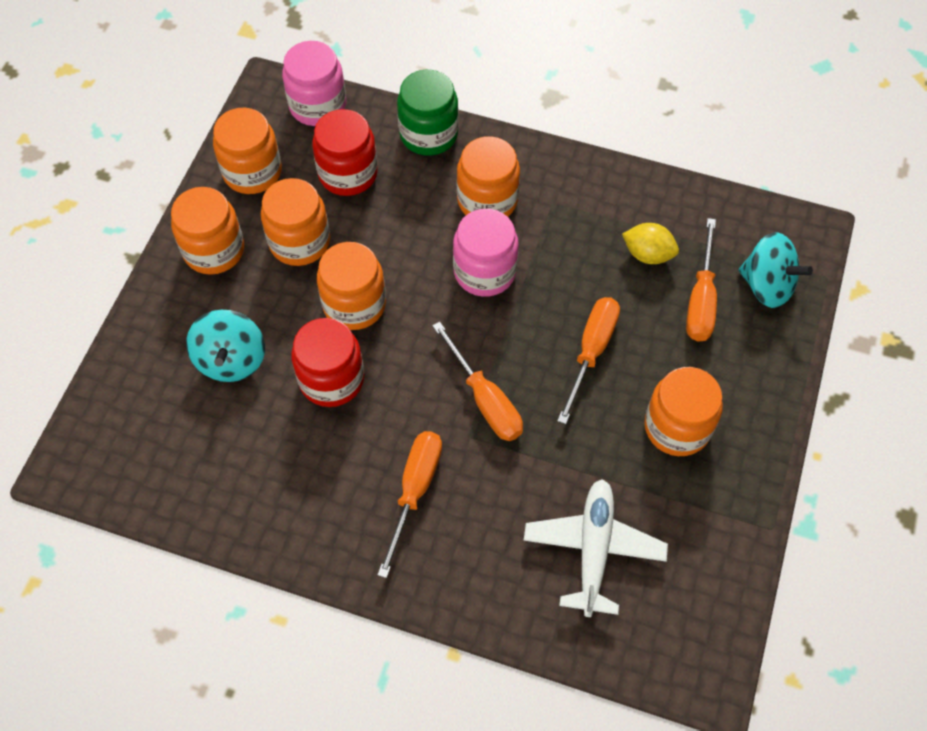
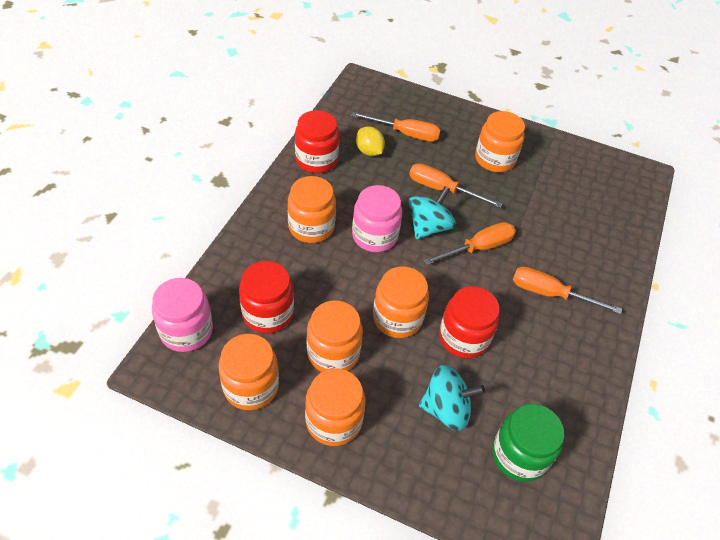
camera: 90 degrees left, 10 degrees down
green jar [397,70,458,155] -> green jar moved to [492,404,564,482]
white plane [524,479,668,617] -> none
yellow lemon [622,223,679,264] -> yellow lemon turned 60 degrees counterclockwise [356,127,385,156]
turquoise spinning top [739,232,813,308] -> turquoise spinning top moved to [409,186,456,239]
none -> red jar [295,110,339,173]

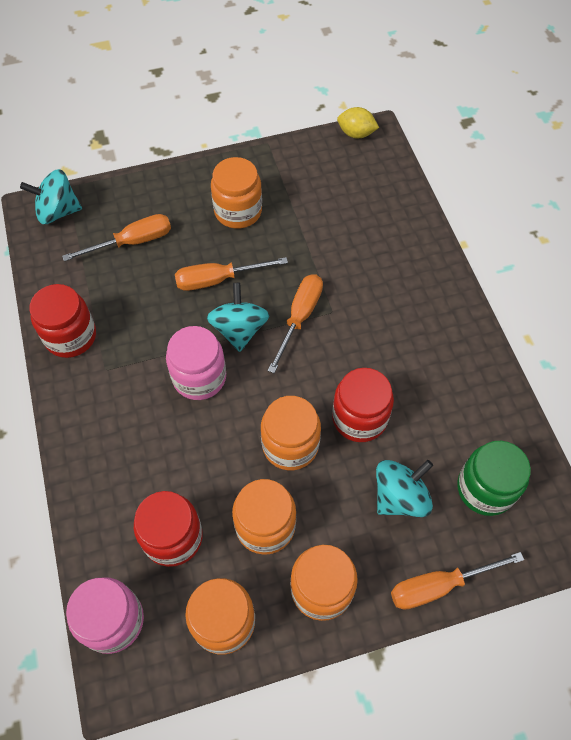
camera: 35 degrees left, 10 degrees up
orange jar [288,176,336,243] -> none
yellow lemon [356,127,385,156] -> yellow lemon moved to [337,107,379,138]
orange screwdriver [513,266,622,314] -> orange screwdriver moved to [391,552,524,610]
none -> turquoise spinning top [20,169,82,224]

